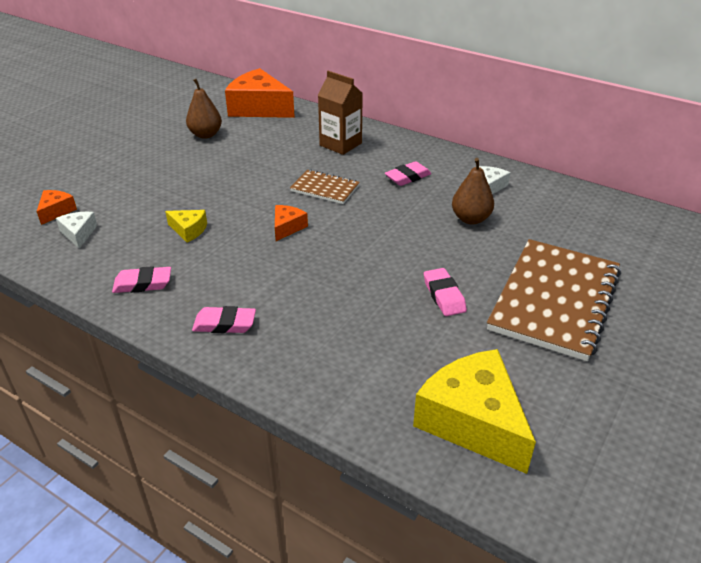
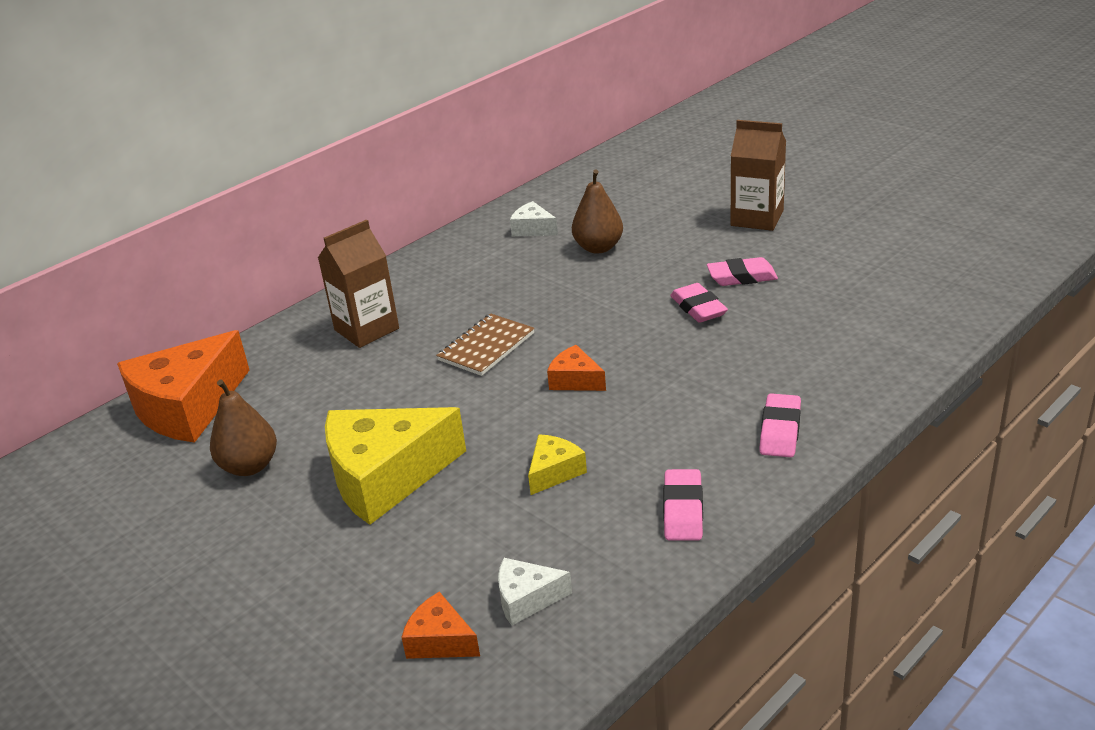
camera: 75 degrees left, 5 degrees down
pink eraser [385,161,432,186] -> pink eraser moved to [670,283,728,323]
yellow cheese [413,349,536,474] -> yellow cheese moved to [325,407,466,525]
brown notebook [487,239,621,361] -> brown carton [731,120,786,231]

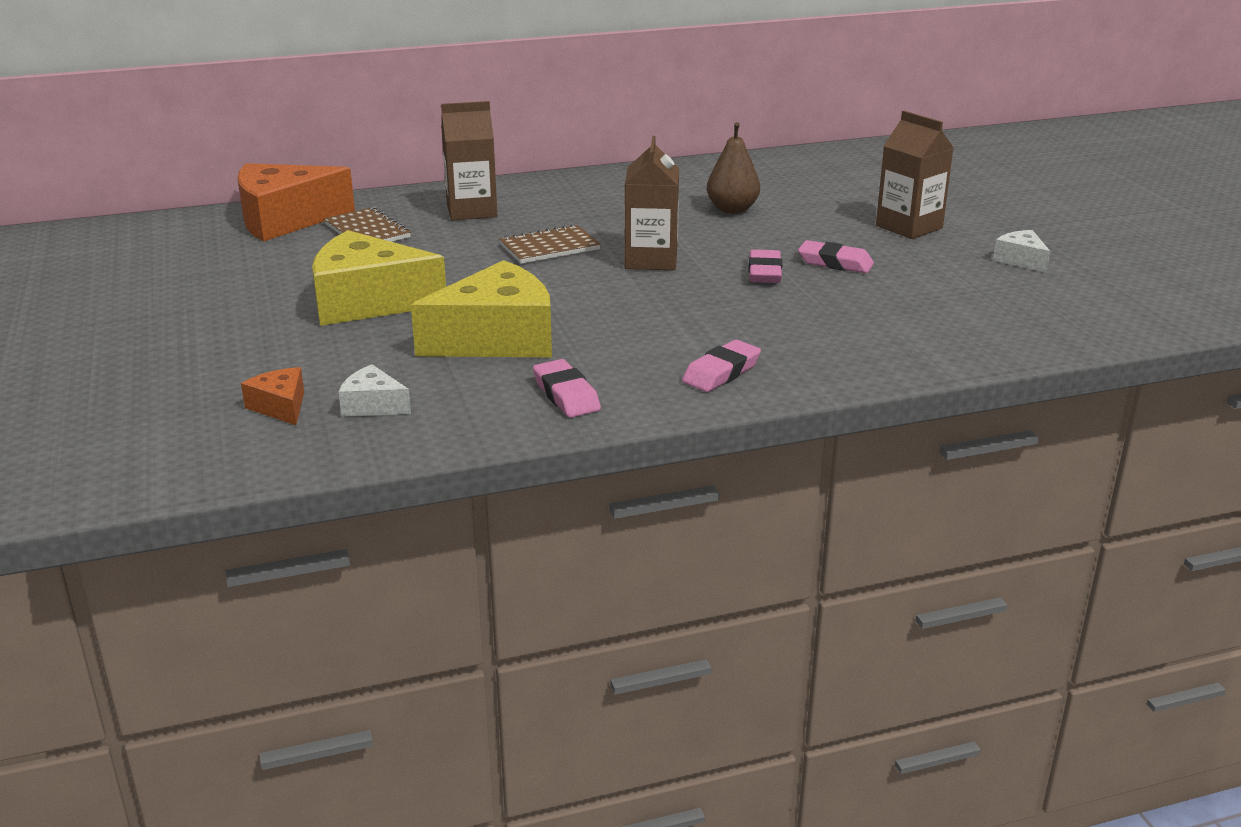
camera: 25 degrees right, 5 degrees down
brown pear [210,379,277,476] -> none
white cheese [510,201,558,236] -> white cheese moved to [993,230,1050,273]
yellow cheese [528,434,587,495] -> yellow cheese [411,260,552,357], size x2.16
orange cheese [547,345,606,391] -> none
pink eraser [663,469,703,541] -> pink eraser turned 60 degrees counterclockwise [533,359,601,418]
none -> brown notebook [324,207,411,242]
none -> brown carton [625,136,679,270]

